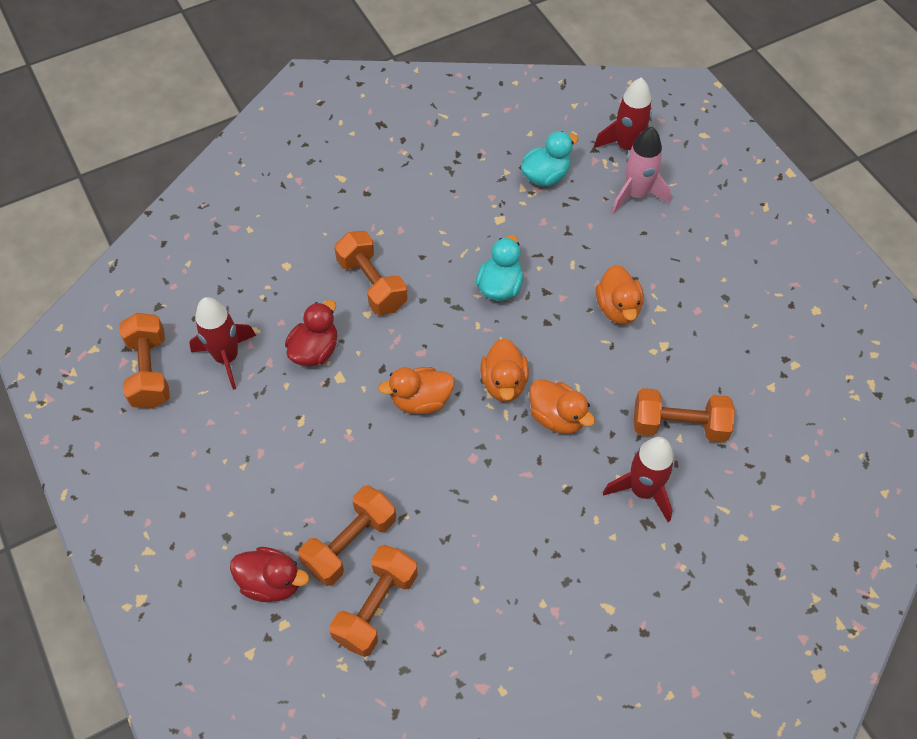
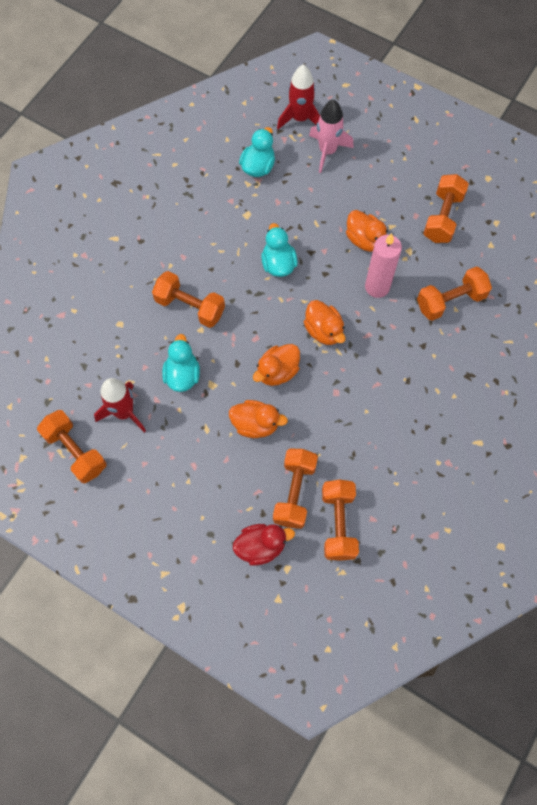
camera: 30 degrees left, 10 degrees up
red duck [285,300,337,366] -> turquoise duck [162,334,200,392]
orange duck [529,379,595,434] -> orange duck moved to [229,400,288,438]
red rocket [603,437,675,522] -> none
none -> pink candle [365,233,402,298]
none -> orange dumbbell [423,174,469,243]

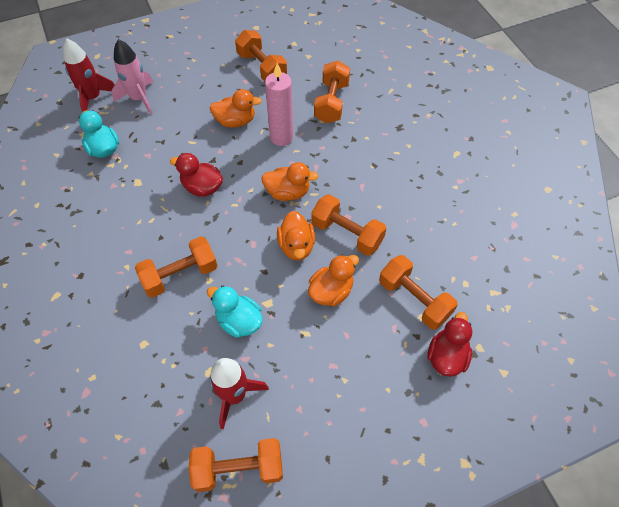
camera: 55 degrees left, 10 degrees down
turquoise duck [261,223,298,277] -> red duck [170,153,223,197]
orange dumbbell [322,480,359,561] -> orange dumbbell moved to [311,194,387,256]

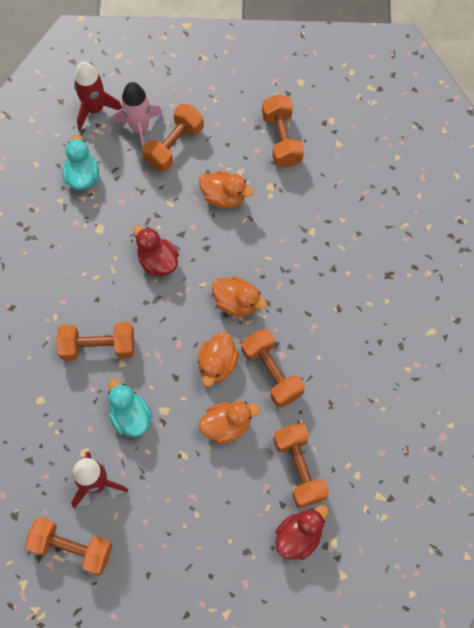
camera: 25 degrees right, 10 degrees up
pink candle [265,63,294,146] -> none
orange dumbbell [314,61,350,123] -> orange dumbbell moved to [142,104,204,172]

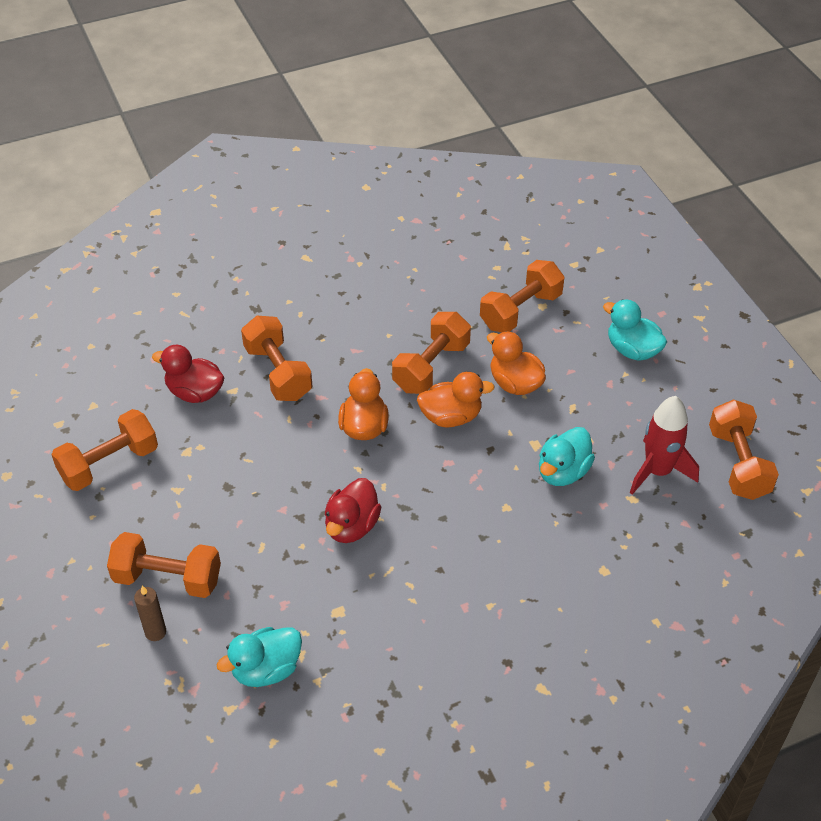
camera: 115 degrees left, 20 degrees down
orange dumbbell [56,322,135,361] -> orange dumbbell moved to [241,316,312,401]
red rocket [74,61,122,130] -> none
pink rocket [113,82,162,147] -> brown candle [134,586,166,641]
orange duck [199,171,254,208] -> none
red duck [275,505,328,560] -> red duck moved to [152,345,225,403]
none -> turquoise duck [603,299,667,361]

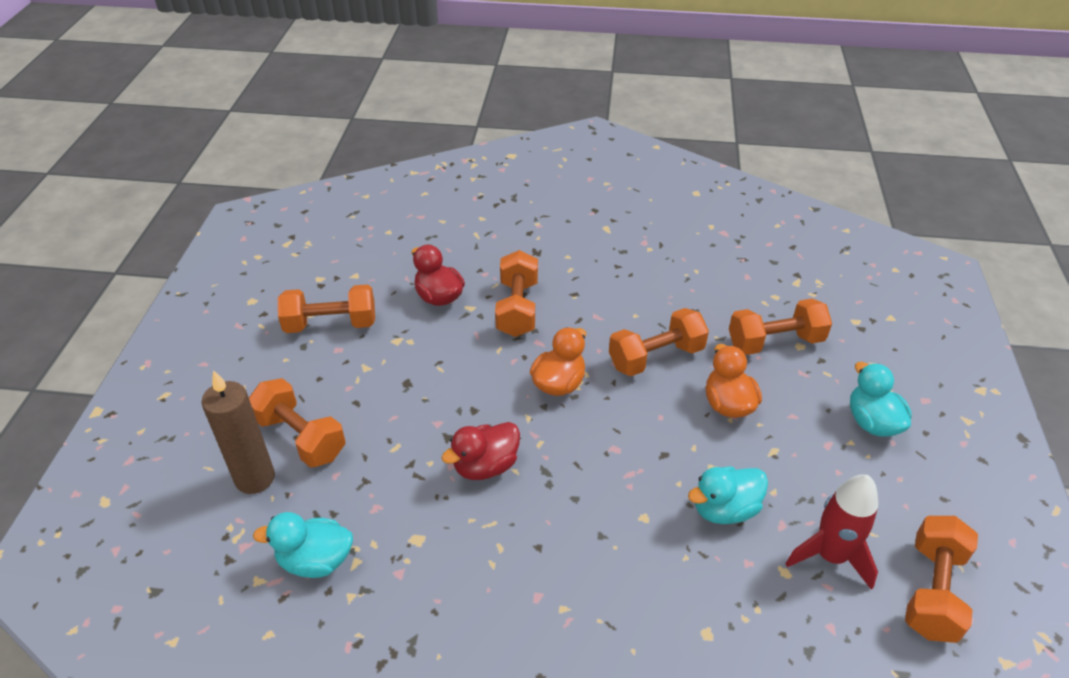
camera: 30 degrees right, 5 degrees down
brown candle [134,586,166,641] -> brown candle [201,370,275,494], size x1.84
orange duck [417,372,495,427] -> none

